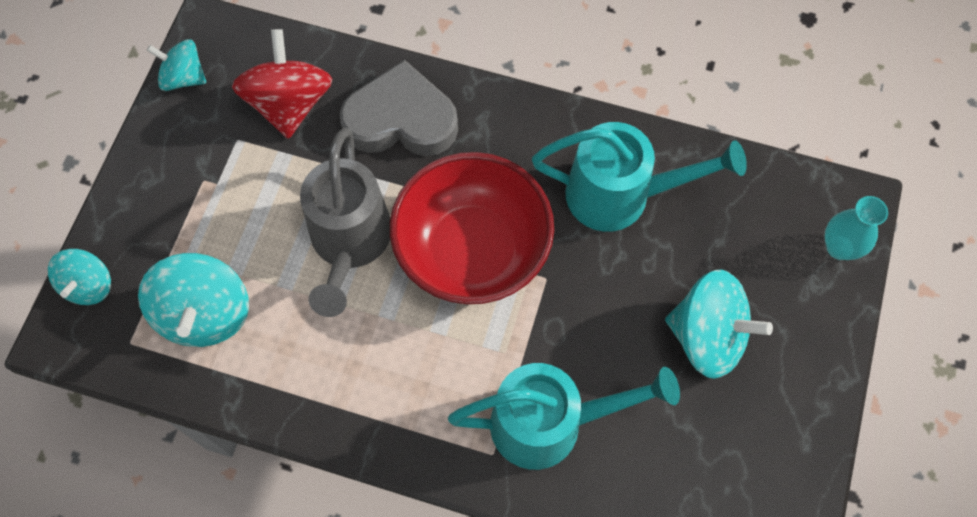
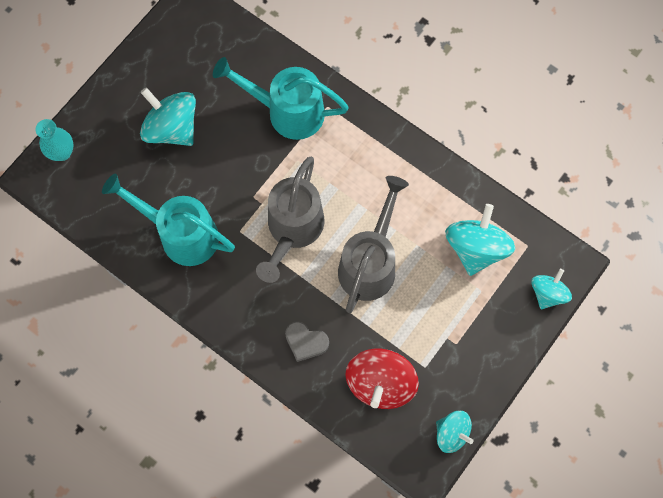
camera: 160 degrees left, 5 degrees up
grey heart [340,60,458,156] -> grey heart [285,321,329,362], size x0.53
red bowl [390,152,554,304] -> grey watering can [256,157,324,283]

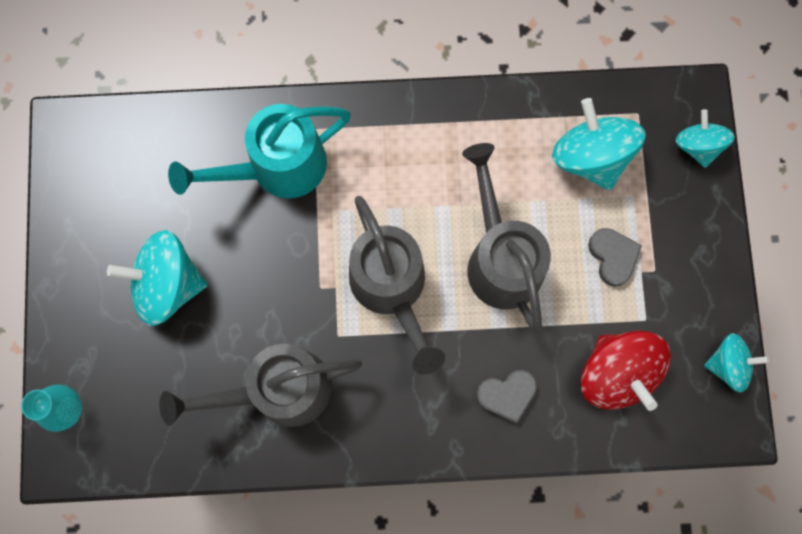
camera: 40 degrees left, 5 degrees up
turquoise watering can [102,173,235,266] -> grey watering can [159,344,362,427]
none -> grey heart [588,228,642,287]

